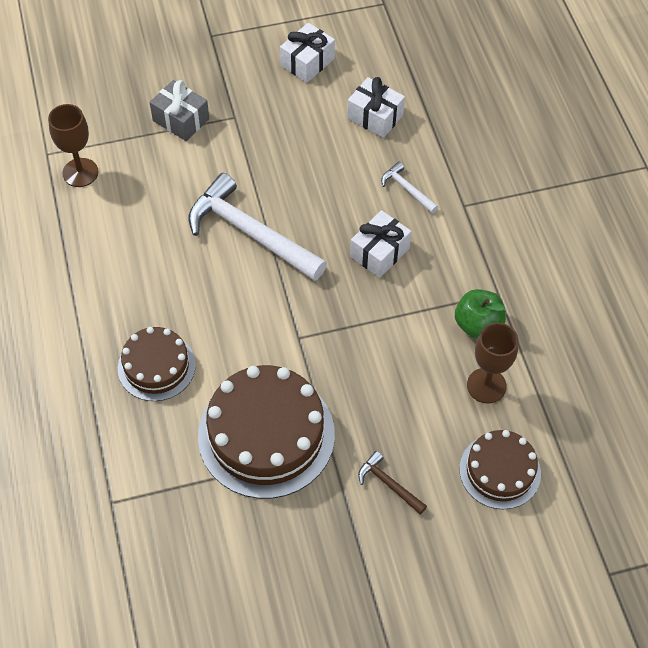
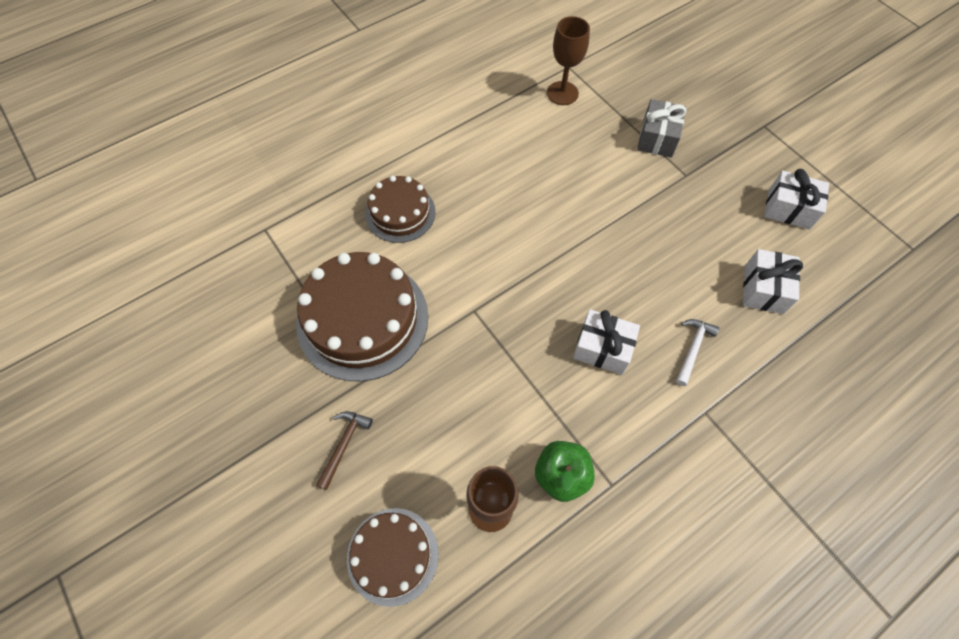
camera: 70 degrees right, 5 degrees up
white hammer [189,173,327,281] -> none

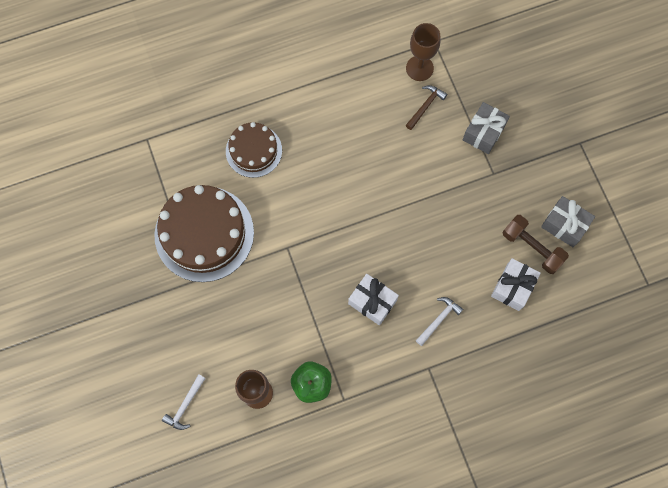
camera: 15 degrees right, 10 degrees up
brown hammer [316,411,373,490] -> brown hammer moved to [406,85,447,130]
brown cake [347,508,439,607] -> white hammer [162,374,206,430]
white gift [764,169,829,230] -> grey gift [541,196,595,247]
none -> brown dumbbell [502,215,569,274]

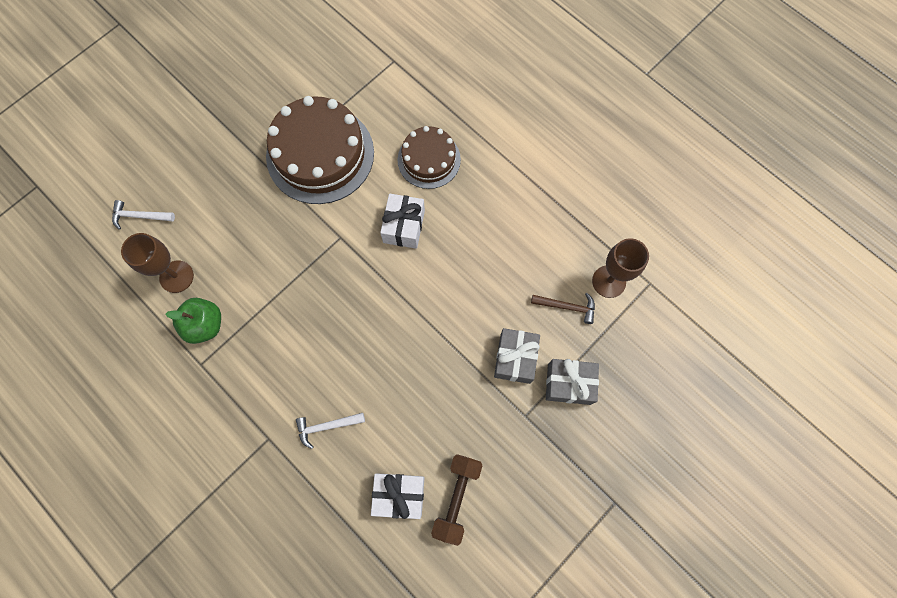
camera: 65 degrees right, 0 degrees up
white gift [348,274,399,325] -> white gift moved to [380,194,425,249]
white hammer [416,297,463,346] -> white hammer turned 150 degrees clockwise [296,413,365,449]
grey gift [541,196,595,247] -> grey gift moved to [494,328,540,384]

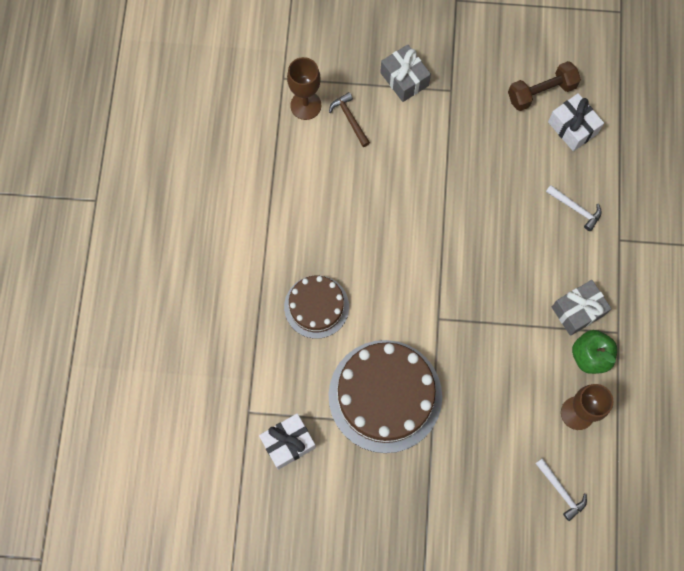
camera: 130 degrees left, 0 degrees up
white gift [380,194,425,249] -> white gift moved to [259,413,316,470]
grey gift [494,328,540,384] -> grey gift moved to [552,280,612,336]

